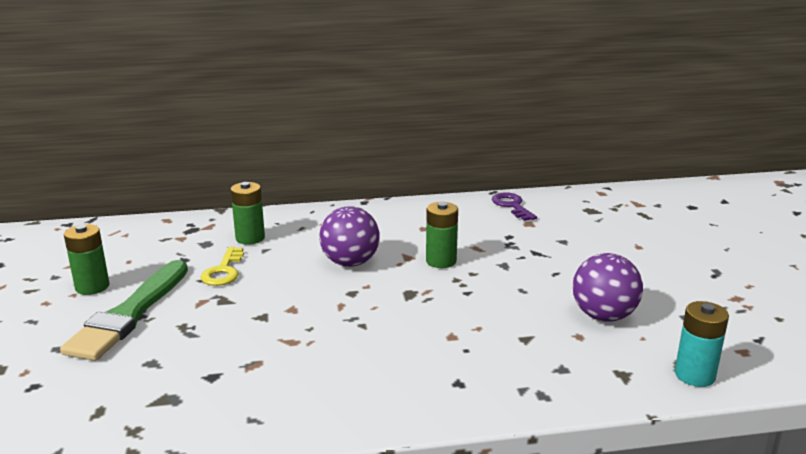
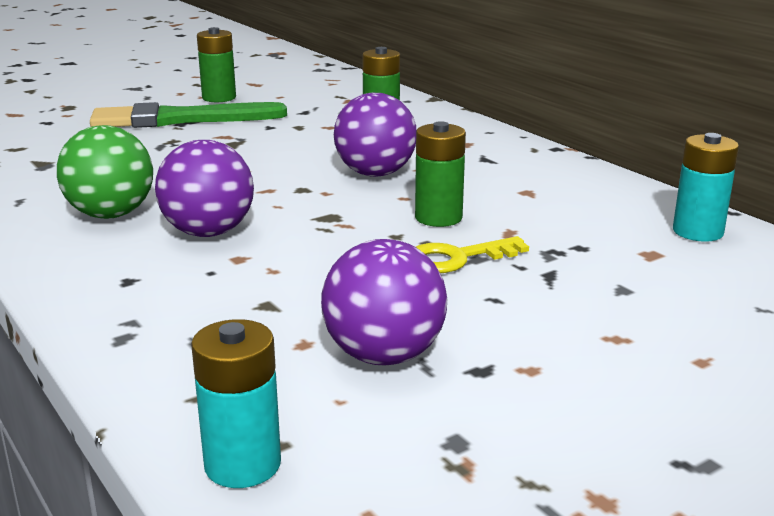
camera: 65 degrees right, 0 degrees up
yellow key [200,247,244,286] -> yellow key moved to [416,236,529,273]
purple key [492,192,537,221] -> turquoise battery [673,133,739,242]
none -> green ball [57,125,153,219]
none -> purple ball [155,140,254,237]

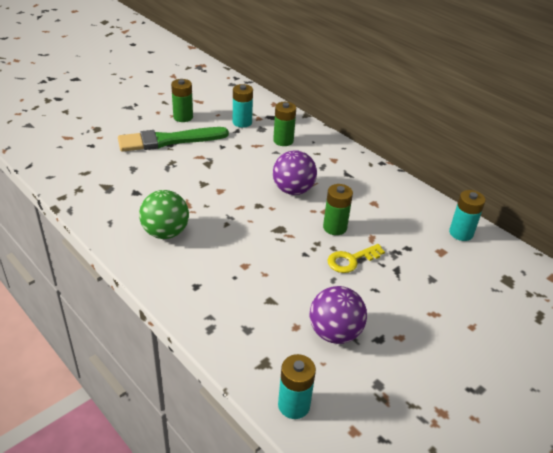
camera: 10 degrees left, 15 degrees up
purple ball [155,140,254,237] -> none
none -> turquoise battery [233,84,253,128]

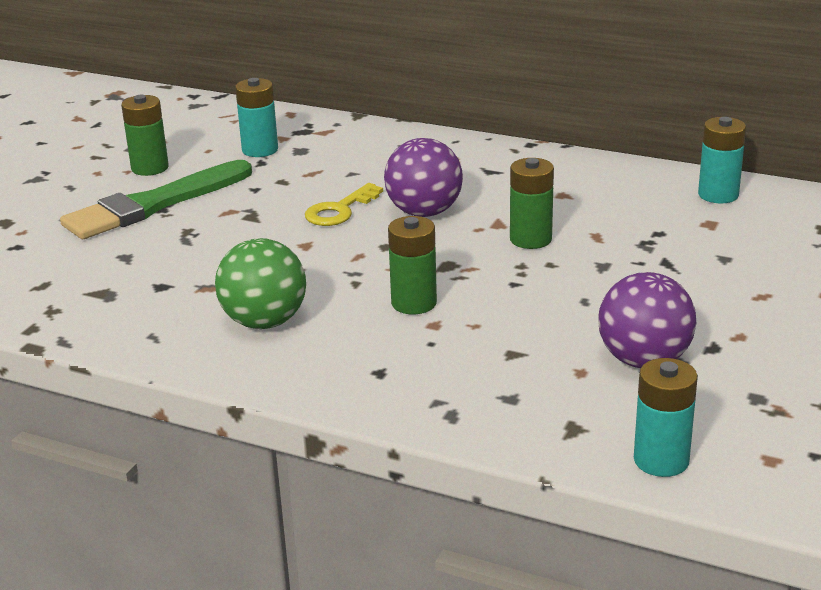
camera: 20 degrees left, 10 degrees down
green battery [273,102,296,146] -> green battery moved to [388,216,437,314]
yellow key [328,244,385,273] -> yellow key moved to [305,183,383,226]

